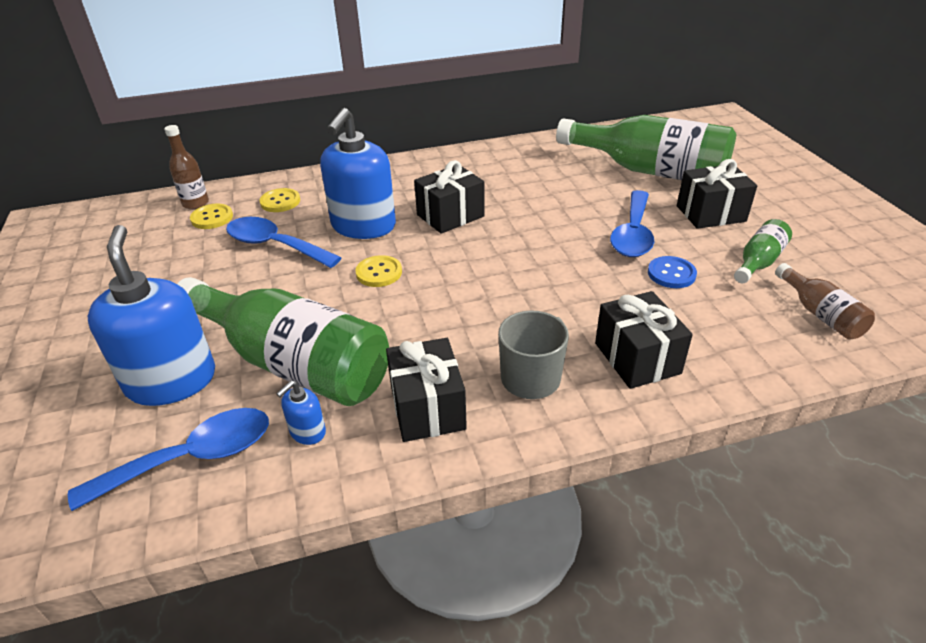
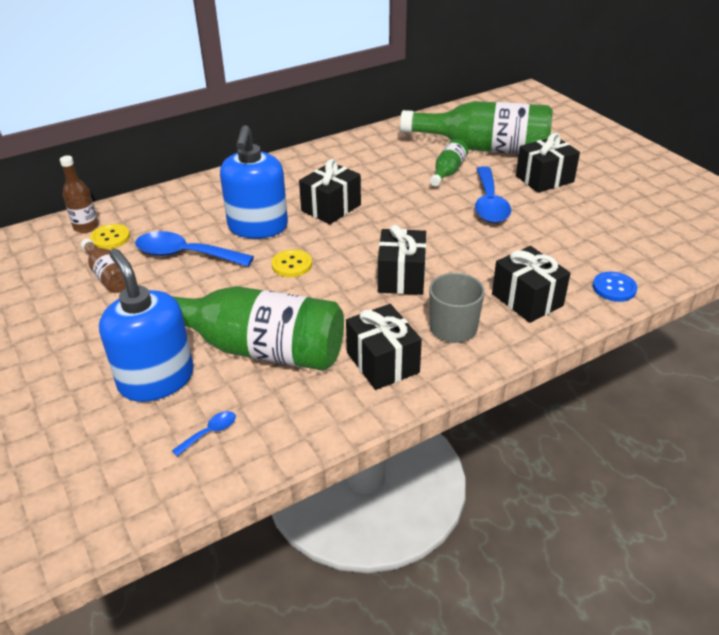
camera: 15 degrees left, 0 degrees up
blue spoon [68,408,269,511] -> blue spoon [172,411,236,456], size x0.45
yellow button [260,188,300,212] -> none
blue soap dispenser [276,380,326,445] -> none
blue button [648,256,697,288] -> blue button moved to [593,272,637,302]
green bottle [734,219,792,283] -> green bottle moved to [430,139,469,186]
brown bottle [775,263,875,340] -> brown bottle moved to [81,238,126,293]
none -> black gift [378,225,426,295]

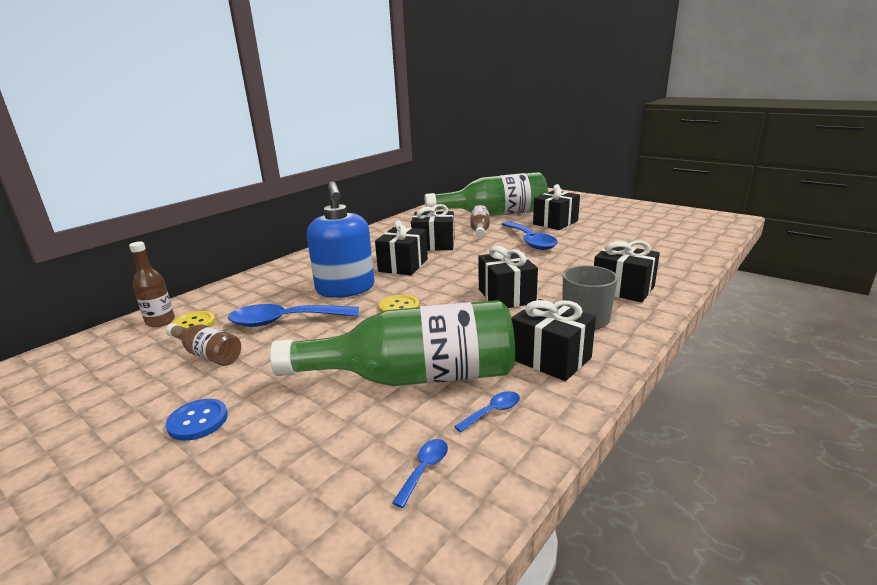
camera: 20 degrees left, 15 degrees down
blue soap dispenser [99,249,193,402] -> none
green bottle [430,139,469,186] -> brown bottle [470,205,490,237]
blue button [593,272,637,302] -> blue button moved to [166,399,228,441]
none -> black gift [411,204,455,251]
none -> blue spoon [454,391,520,432]

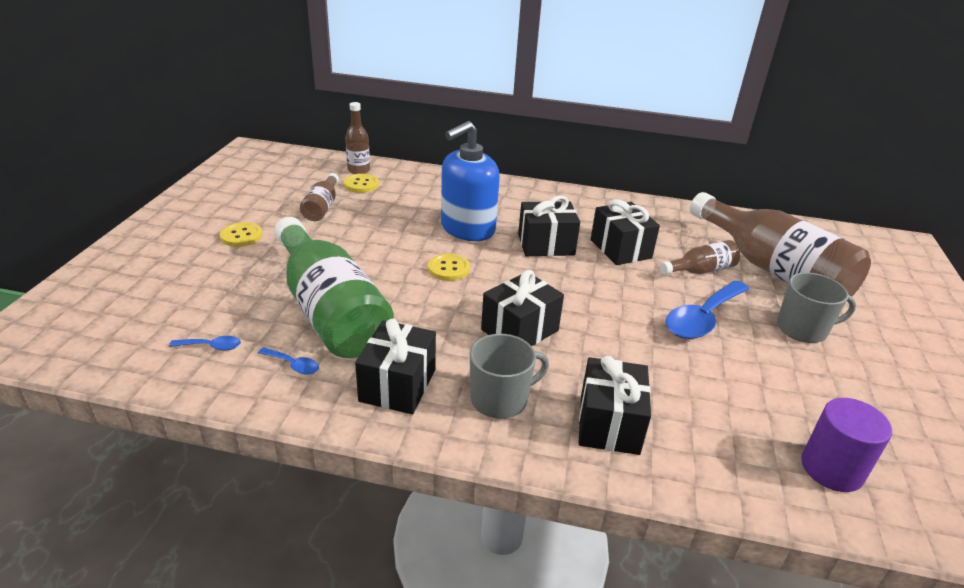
camera: 60 degrees right, 10 degrees up
blue button [166,399,228,441] -> yellow button [220,222,263,247]
blue spoon [228,304,359,327] -> none
green bottle [425,172,548,216] -> brown bottle [690,192,871,297]
black gift [533,184,580,230] -> grey mug [777,272,856,343]
none -> purple cylinder [801,398,892,492]

